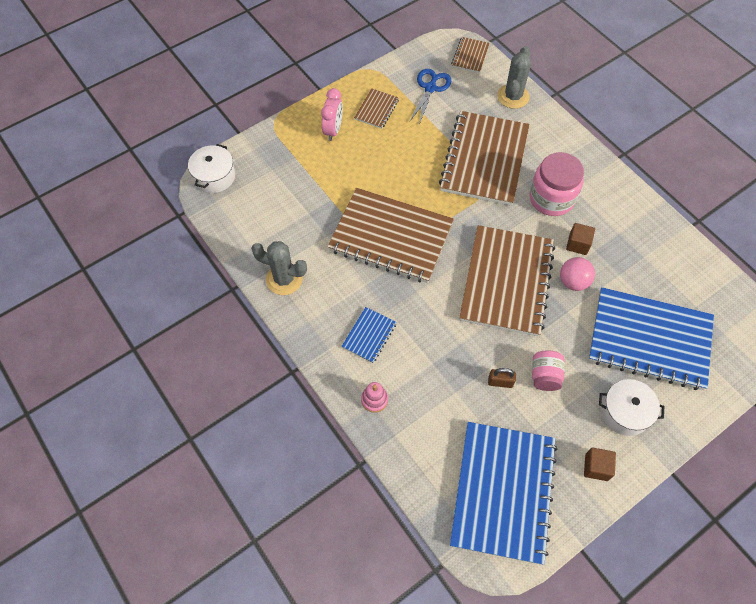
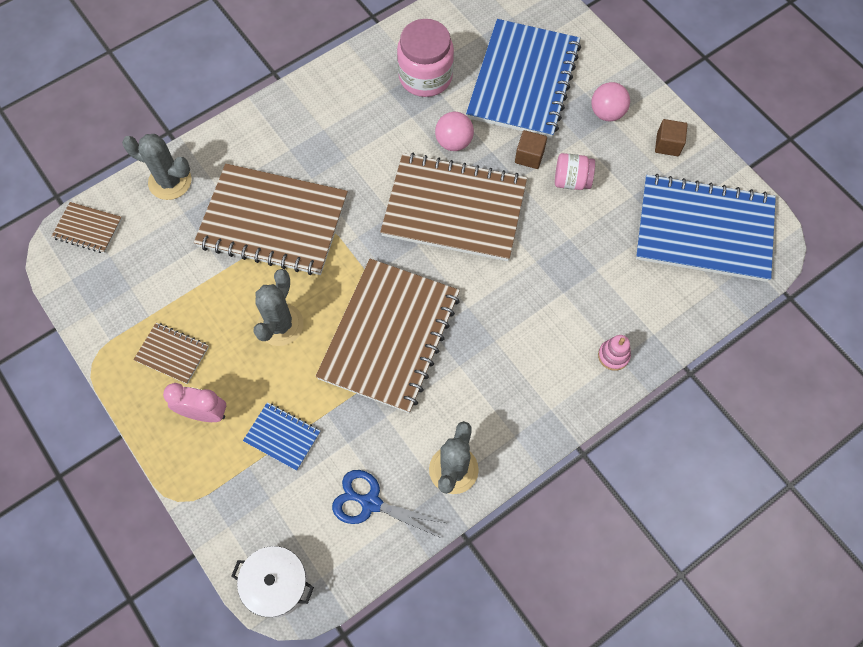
camera: 90 degrees left, 5 degrees up
blue notebook [341,307,397,363] -> blue notebook moved to [243,402,320,471]
blue scissors [410,69,451,125] -> blue scissors moved to [332,470,445,538]
brown padlock [488,368,516,388] -> none
pink jar [530,152,584,216] -> pink jar moved to [397,19,454,97]
brown cube [566,223,595,255] -> brown cube moved to [515,130,547,169]
white pot [599,379,664,436] -> pink ball [591,82,630,122]
none -> grey cactus [253,269,303,346]

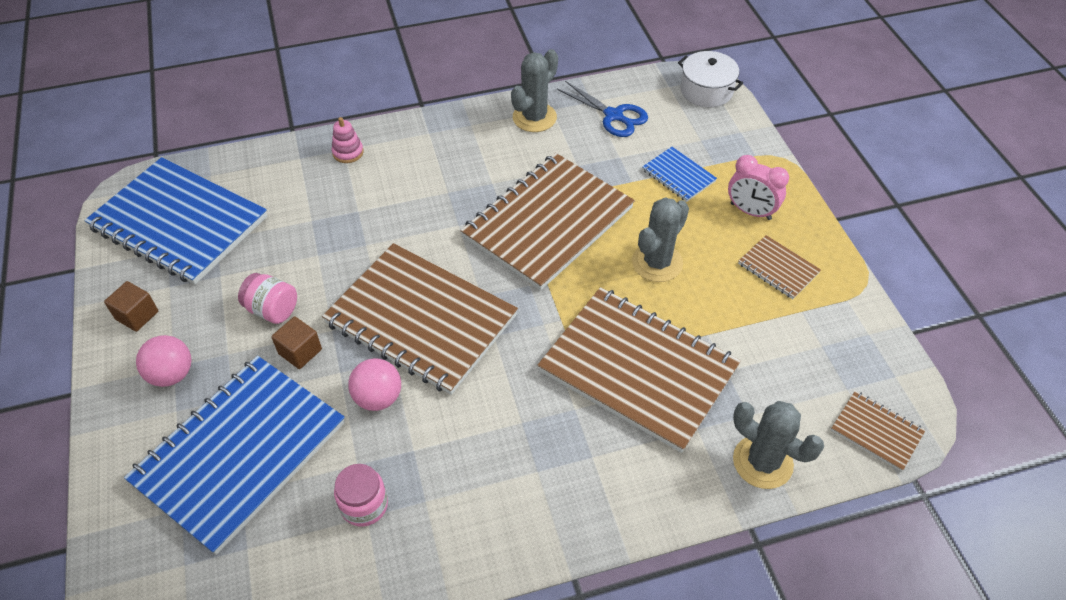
camera: 160 degrees left, 15 degrees down
pink jar [397,19,454,97] -> pink jar [334,464,388,527], size x0.59

